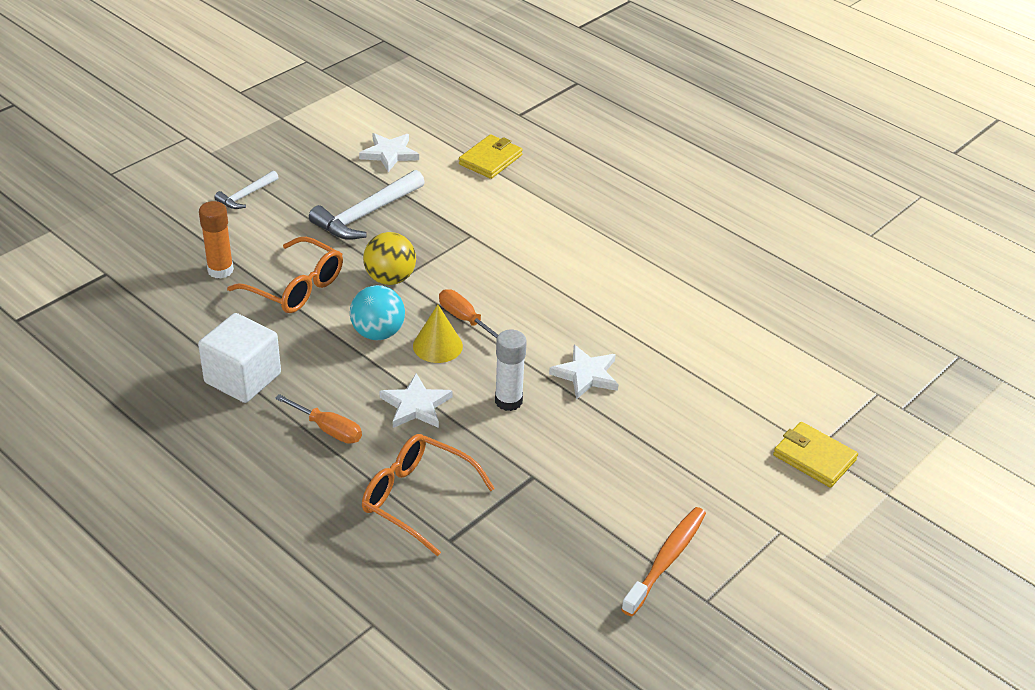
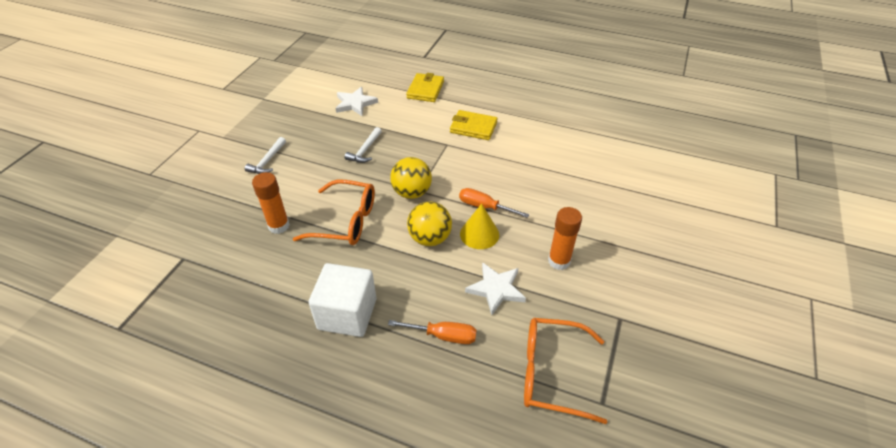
camera: 20 degrees left, 5 degrees up
white hammer [309,170,425,240] -> white hammer [345,127,382,163], size x0.55
turquoise ball [350,285,405,340] -> yellow ball [407,201,452,246]
white glue stick [495,330,527,411] -> orange glue stick [548,207,582,270]
white star [549,345,618,399] -> none
orange toothbrush [621,507,706,616] -> none
yellow wallet [773,422,858,488] -> yellow wallet moved to [450,110,498,140]

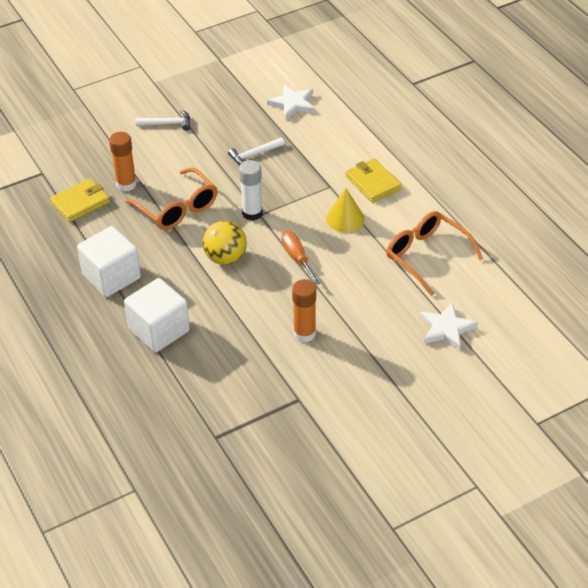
camera: 40 degrees right, 0 degrees up
white hammer [245,137,286,174] -> white hammer turned 150 degrees counterclockwise [136,110,190,131]
orange screwdriver [388,320,477,344] -> white cube [124,278,190,352]
yellow ball [390,157,432,199] -> white glue stick [239,160,263,221]
yellow wallet [406,73,444,102] -> yellow wallet moved to [50,178,110,222]
yellow cone [460,204,499,249] -> yellow cone moved to [326,188,365,233]
white star [465,262,526,315] -> white star moved to [419,303,478,350]
orange glasses [524,318,607,424] -> orange glasses moved to [386,211,483,296]

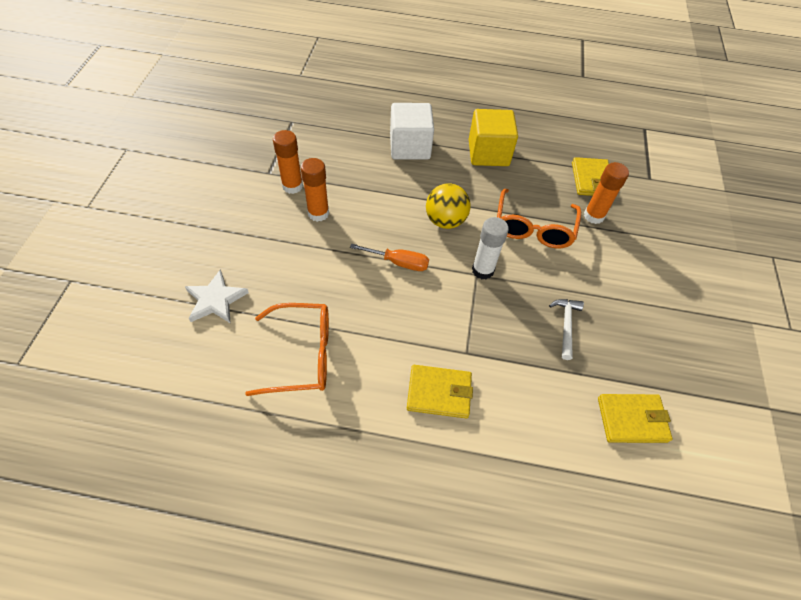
camera: 125 degrees right, 10 degrees up
white cube [77,226,141,297] -> yellow cube [469,109,518,166]
orange glasses [125,167,217,230] -> orange glasses turned 75 degrees counterclockwise [497,189,581,249]
white hammer [136,110,190,131] -> none
white star [267,84,315,120] -> yellow wallet [598,394,672,443]
yellow cone [326,188,365,233] -> none
none -> orange glue stick [273,130,303,194]

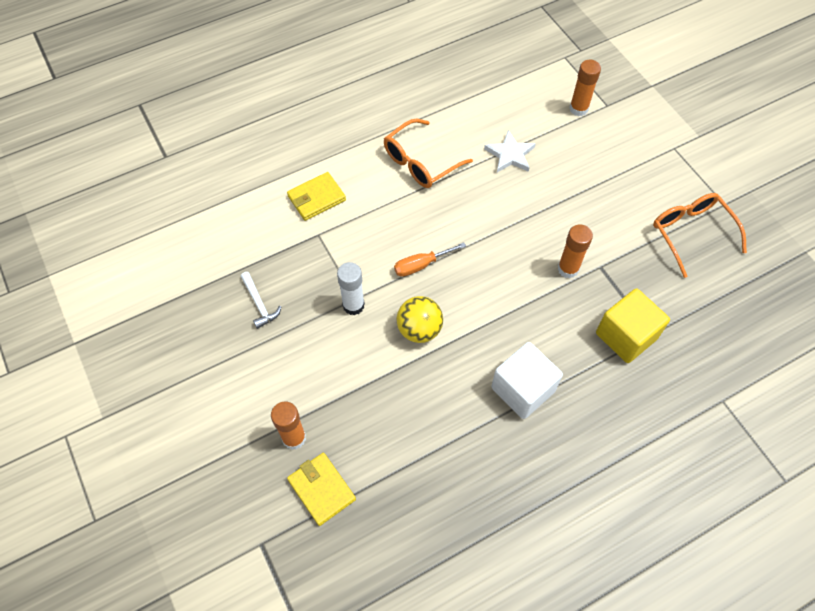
camera: 145 degrees right, 5 degrees up
orange glue stick [301,158,329,222] -> orange glue stick moved to [569,60,601,116]
yellow cube [469,109,518,166] -> yellow cube moved to [596,288,670,363]
orange glasses [497,189,581,249] -> orange glasses moved to [653,193,747,278]
yellow wallet [598,394,672,443] -> none

